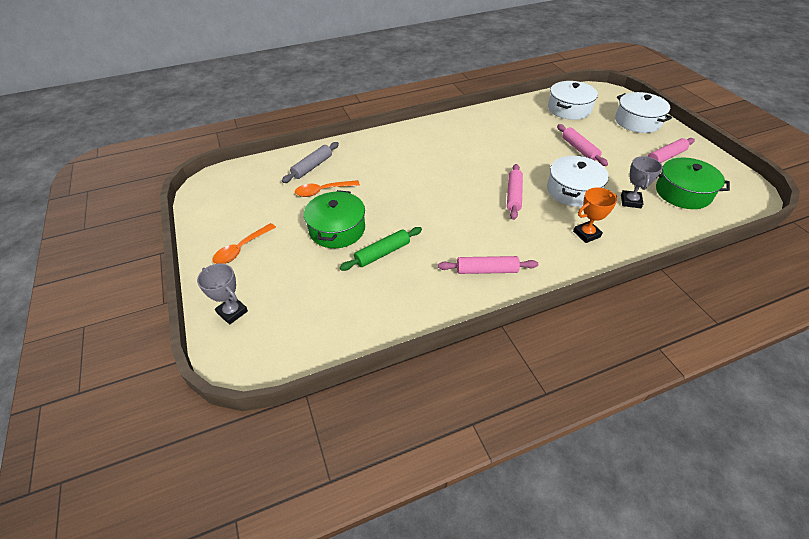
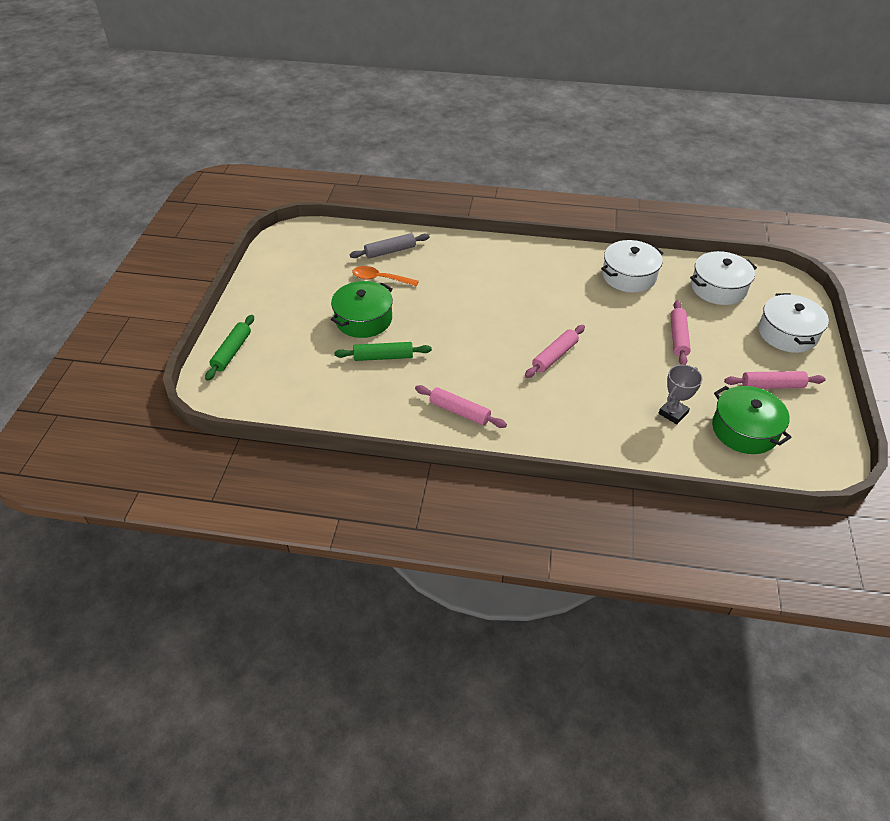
camera: 30 degrees right, 0 degrees up
grey trophy [197,263,248,325] -> green rolling pin [205,315,254,381]
orange spoon [213,223,276,264] -> none
white pot [547,156,609,207] -> white pot moved to [601,240,663,293]
orange trophy [573,187,617,243] -> none

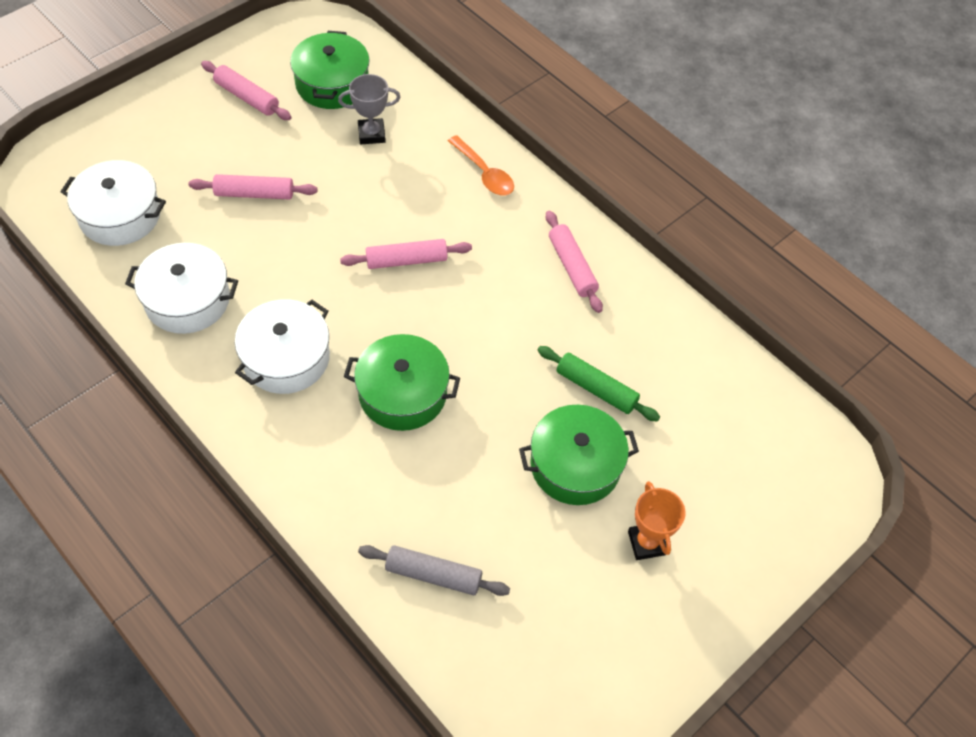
camera: 145 degrees left, 10 degrees up
green rolling pin [205,315,254,381] -> none
orange spoon [352,266,419,287] -> orange spoon moved to [448,135,514,195]
pink rolling pin [670,300,691,365] -> pink rolling pin turned 45 degrees clockwise [189,174,317,200]
white pot [759,293,829,353] -> white pot moved to [235,299,330,394]
none -> green pot [344,334,460,431]
none -> orange trophy [628,481,686,560]

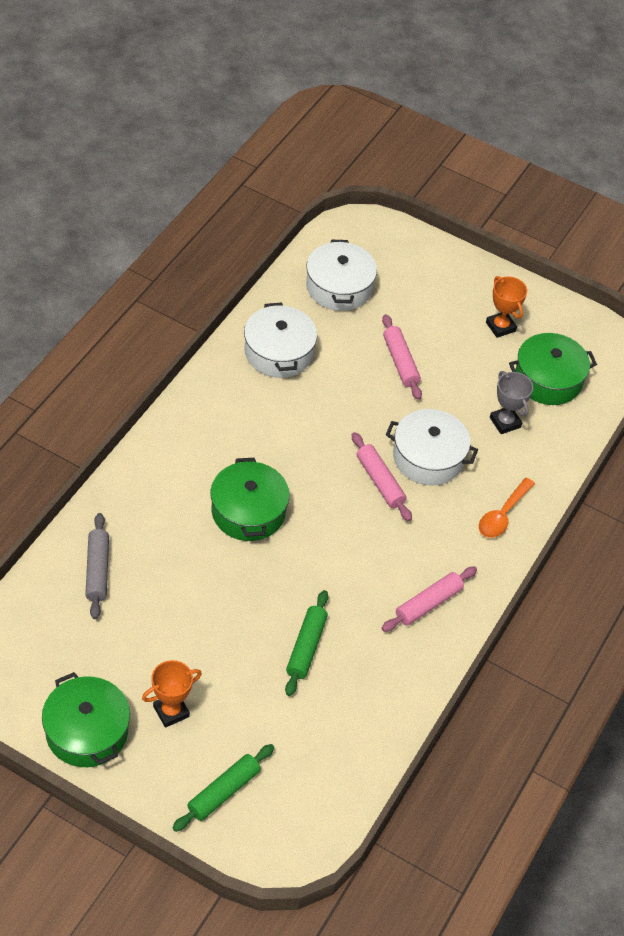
camera: 70 degrees right, 5 degrees down
pink rolling pin [201,61,292,120] -> orange trophy [486,276,527,338]
white pot [235,299,330,394] -> white pot moved to [386,409,478,485]
green pot [519,405,639,505] -> green pot moved to [42,672,130,767]
none -> green rolling pin [172,744,274,832]

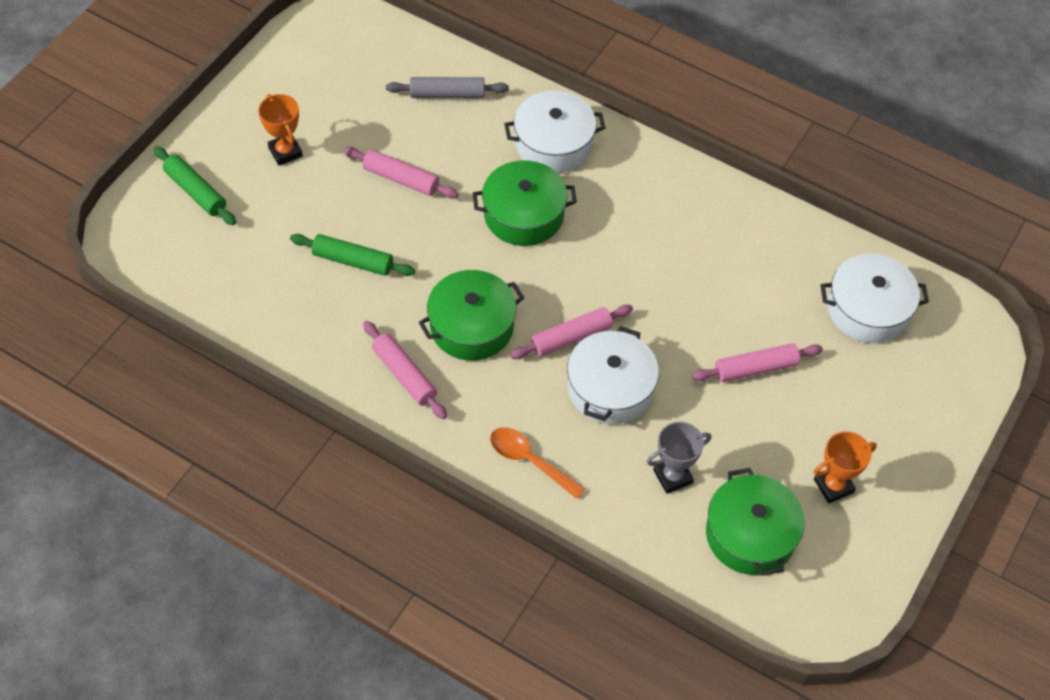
camera: 95 degrees right, 5 degrees up
green pot [42,672,130,767] -> green pot moved to [419,270,524,361]
white pot [244,302,317,378] -> white pot moved to [504,91,606,173]
none -> pink rolling pin [344,147,459,198]

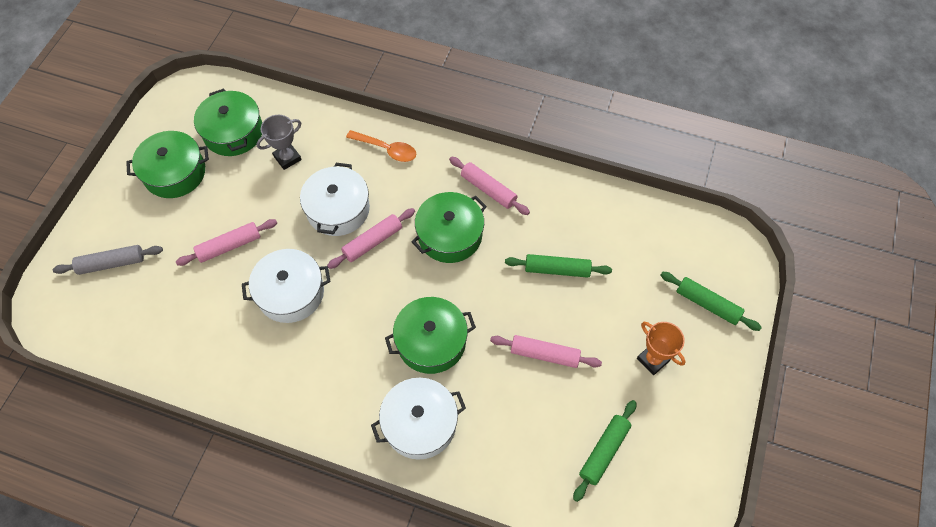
camera: 170 degrees right, 5 degrees up
grey rolling pin [386,77,509,98] -> grey rolling pin moved to [53,245,163,275]
orange trophy [814,431,877,503] -> green pot [126,131,209,198]
white pot [821,254,929,343] -> white pot moved to [242,249,331,323]
none -> green rolling pin [573,400,637,502]

